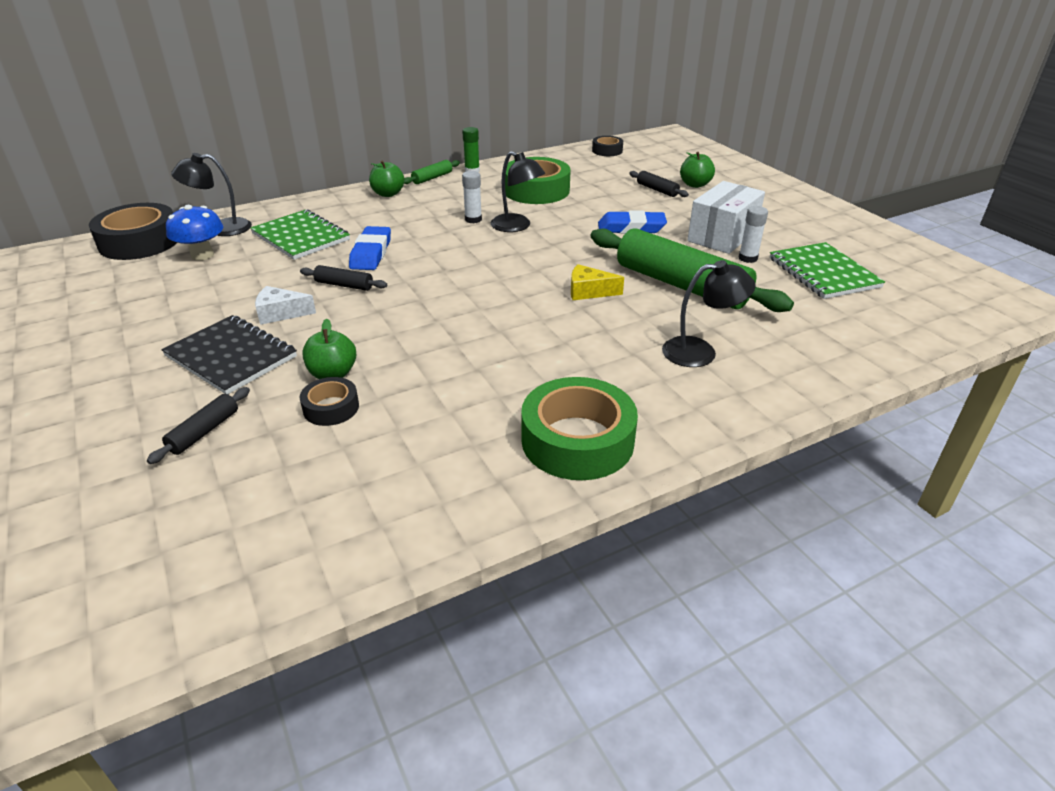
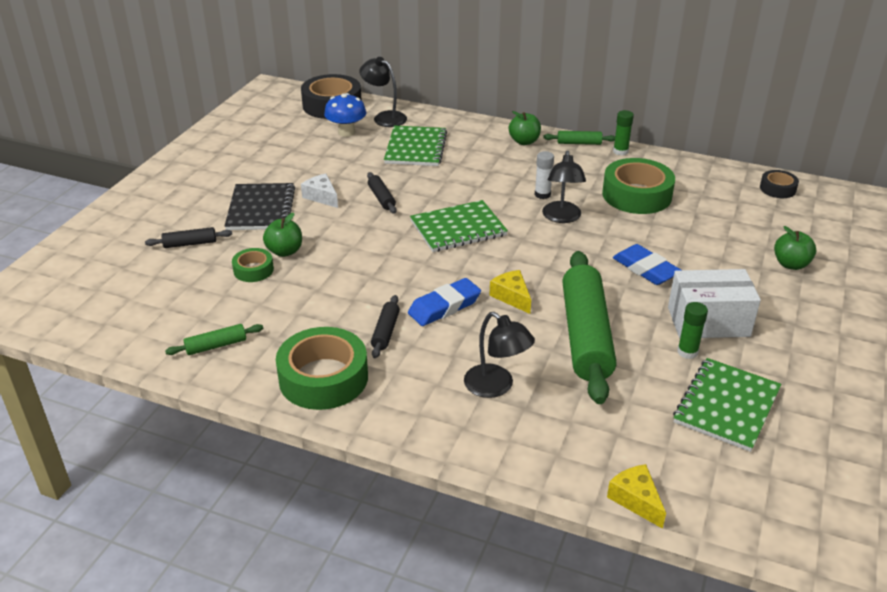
camera: 50 degrees right, 0 degrees up
black tape [300,377,359,426] -> green tape [232,248,274,282]
blue eraser [349,226,391,270] -> blue eraser moved to [408,278,481,326]
black rolling pin [629,171,689,197] -> black rolling pin moved to [371,295,400,358]
white glue stick [739,206,768,263] -> green glue stick [677,302,708,359]
none -> green rolling pin [165,324,263,355]
none -> green notebook [410,200,508,252]
none -> yellow cheese [607,464,666,529]

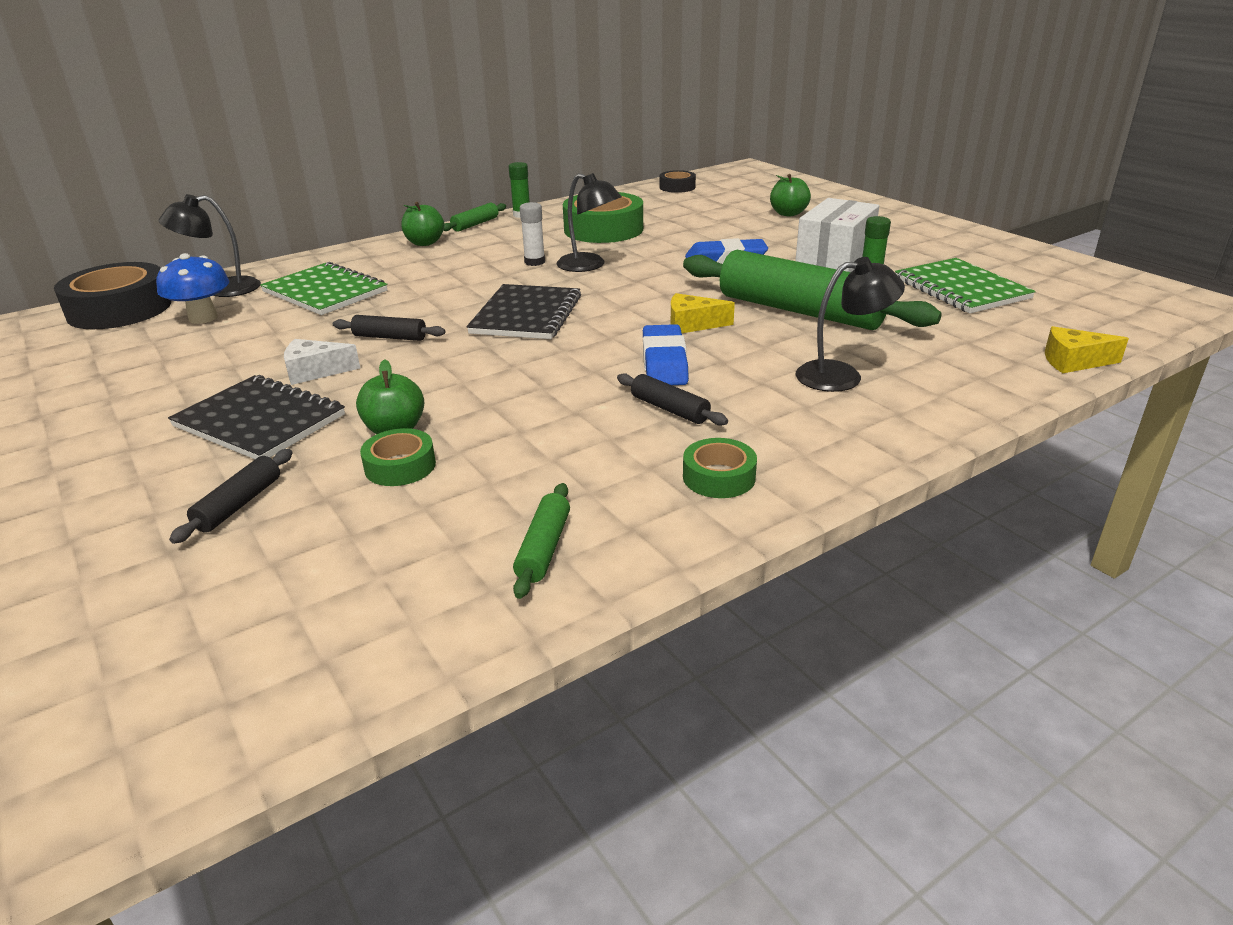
camera: 55 degrees left, 5 degrees down
green tape [276,327,368,410] -> green tape [683,438,757,498], size x0.52
green notebook [410,200,508,252] -> black notebook [467,284,581,339]

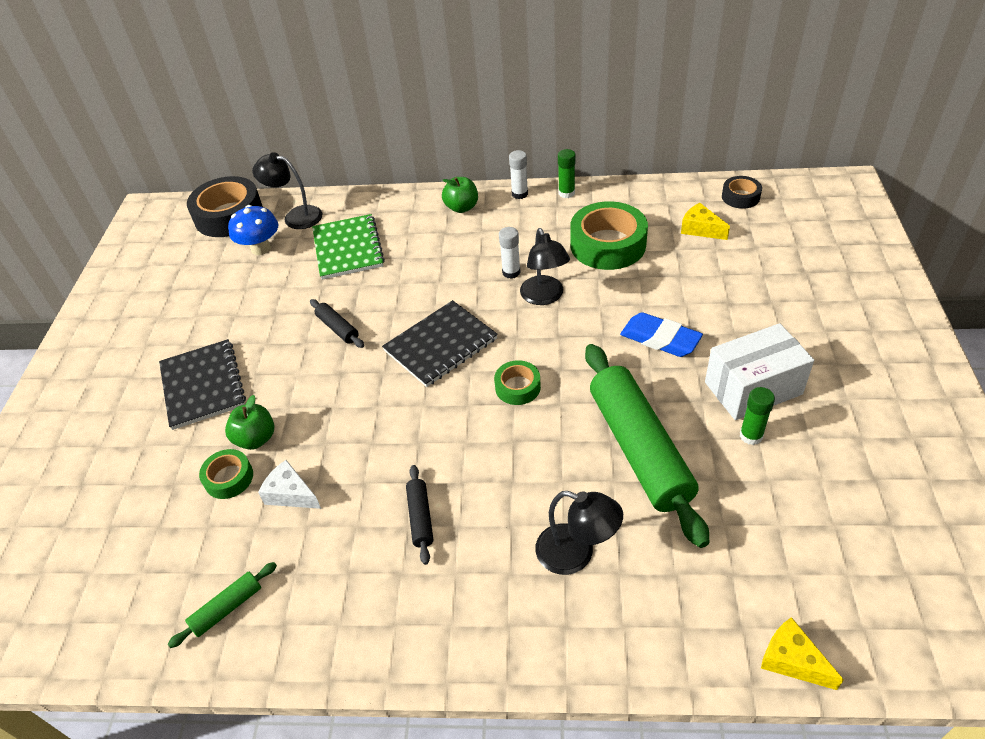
camera: 40 degrees right, 15 degrees up
black rolling pin [169,449,293,544] -> none
white cheese [284,339,360,385] -> white cheese moved to [258,460,321,509]
green rolling pin [443,203,506,232] -> white glue stick [509,150,528,199]
blue eraser [643,324,689,385] -> none
yellow cheese [671,293,735,333] -> yellow cheese moved to [681,203,730,240]
green tape [683,438,757,498] -> green tape moved to [494,360,541,405]
green apple [770,174,811,217] -> none
green notebook [895,258,1036,313] -> none

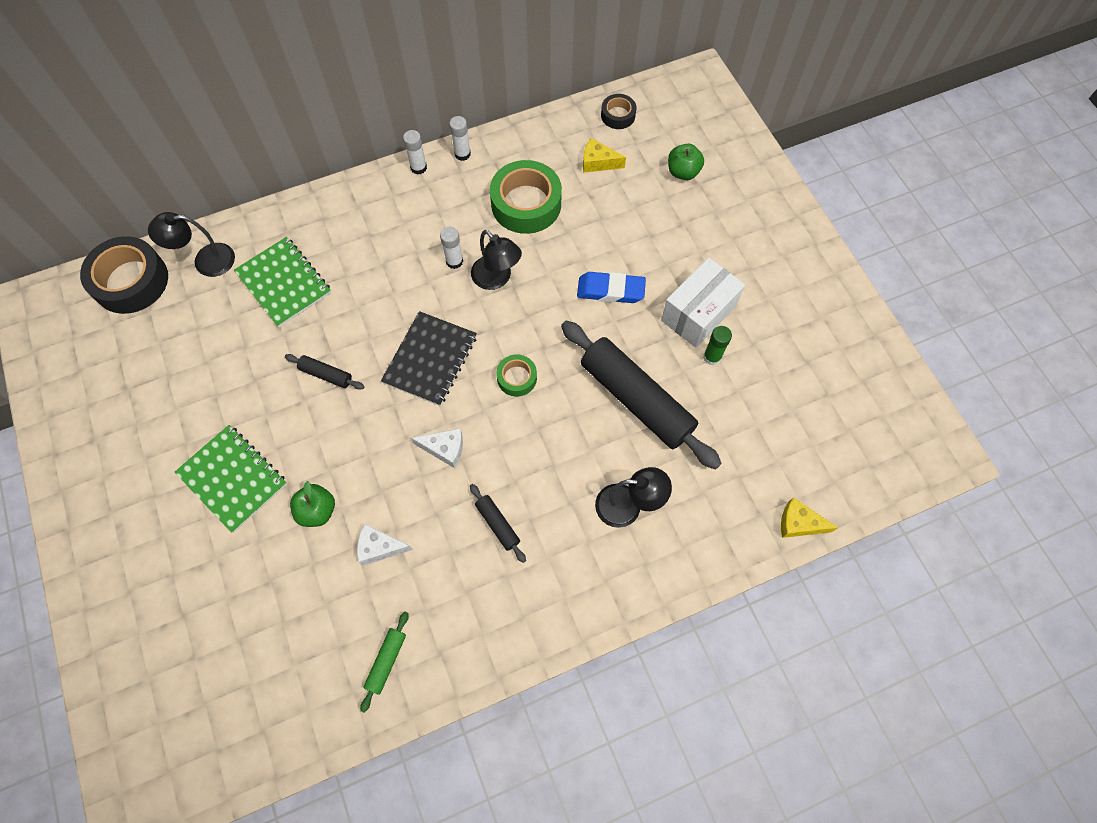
camera: 30 degrees left, 20 degrees up
black notebook [159,339,246,430] -> green notebook [175,425,287,533]
green tape [199,449,253,499] -> none
blue mushroom [228,205,279,255] -> none
green apple [442,177,478,213] -> green apple moved to [668,144,704,180]
green glue stick [558,149,576,198] -> white glue stick [449,116,471,161]
green rolling pin [585,344,709,548] -> black rolling pin [561,320,722,470]
none -> white cheese [412,428,463,468]

